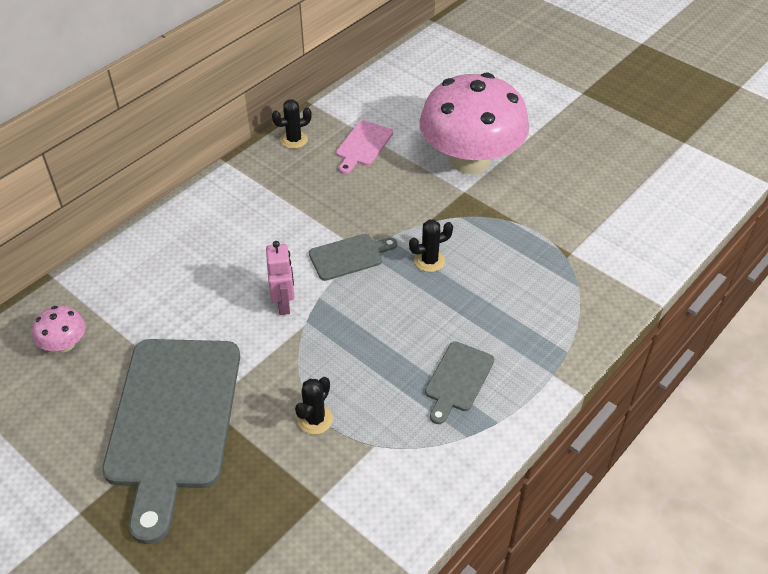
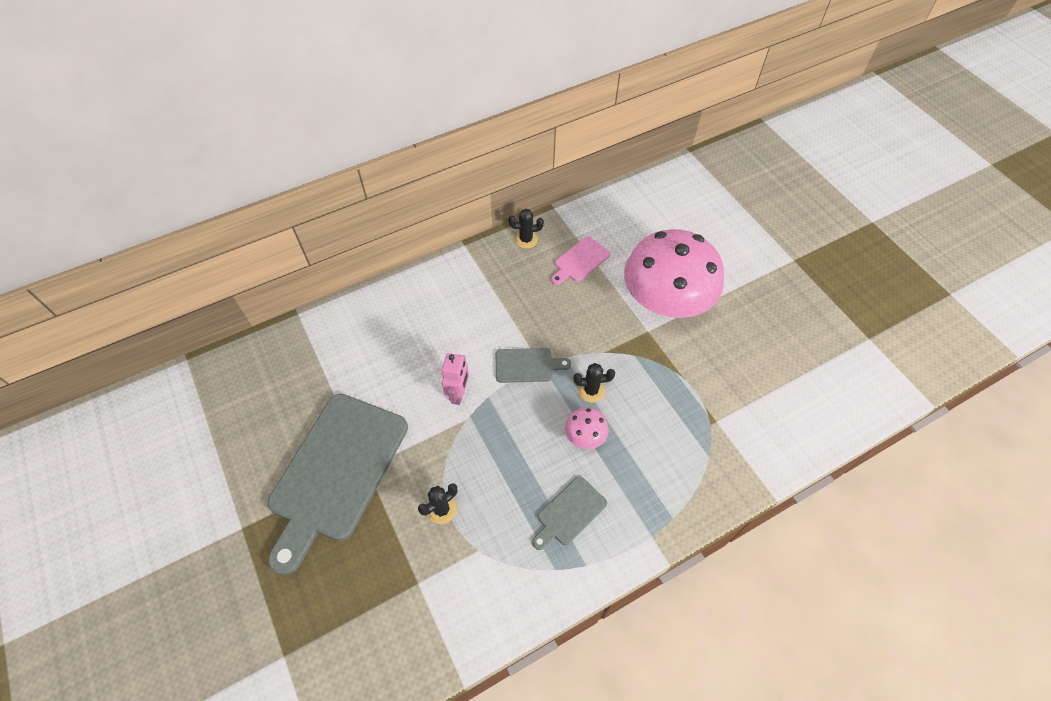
camera: 20 degrees right, 10 degrees up
pink mushroom [32,306,86,352] -> pink mushroom moved to [565,407,609,449]

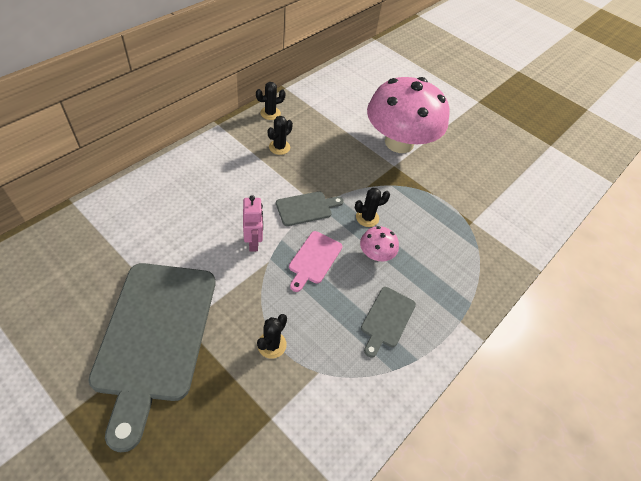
camera: 25 degrees left, 5 degrees down
pink cutting board [551,236,610,285] -> pink cutting board moved to [289,231,343,292]
none -> black cactus [268,116,293,155]

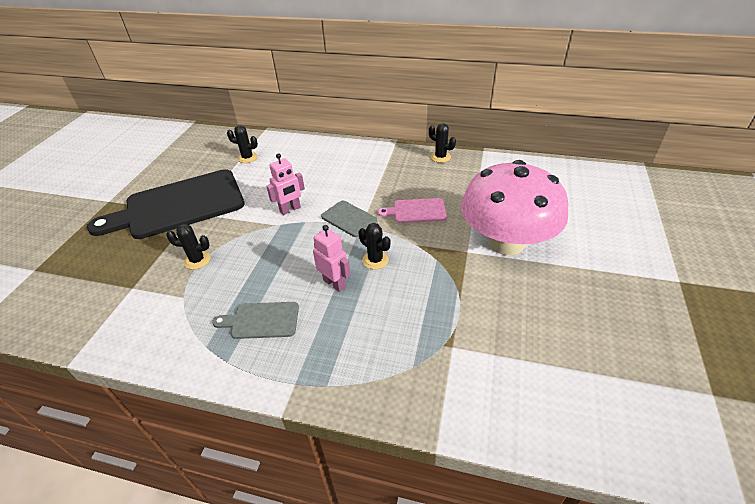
camera: 70 degrees right, 10 degrees down
grey cutting board [88,263,215,452] -> black cutting board [87,169,245,239]
black cactus [268,116,293,155] -> black cactus moved to [227,125,258,163]
pink cutting board [289,231,343,292] -> pink cutting board moved to [378,198,447,223]
pink mushroom [360,226,399,261] -> pink robot [313,225,351,292]

